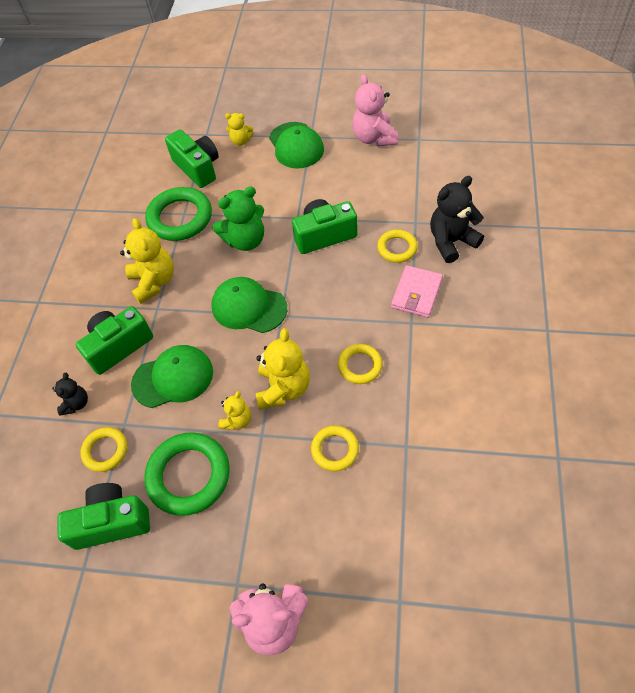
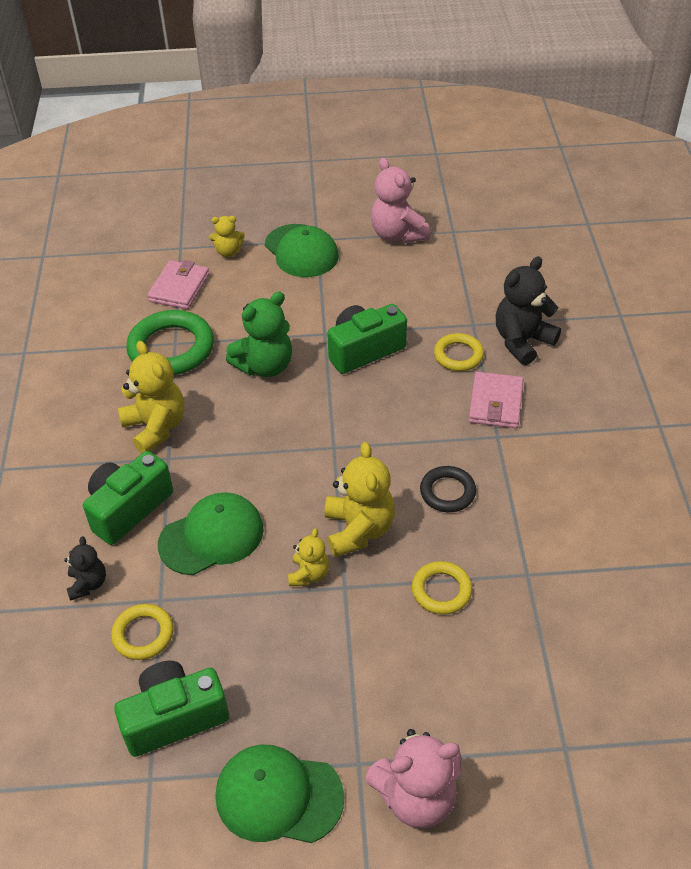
camera: 15 degrees left, 10 degrees down
green ring [144,432,230,516] -> none
green camera [165,129,219,188] -> pink wallet [147,260,210,309]
green cap [212,277,287,333] -> green cap moved to [215,744,344,843]
yellow ring [338,344,383,384] -> black ring [420,466,476,512]

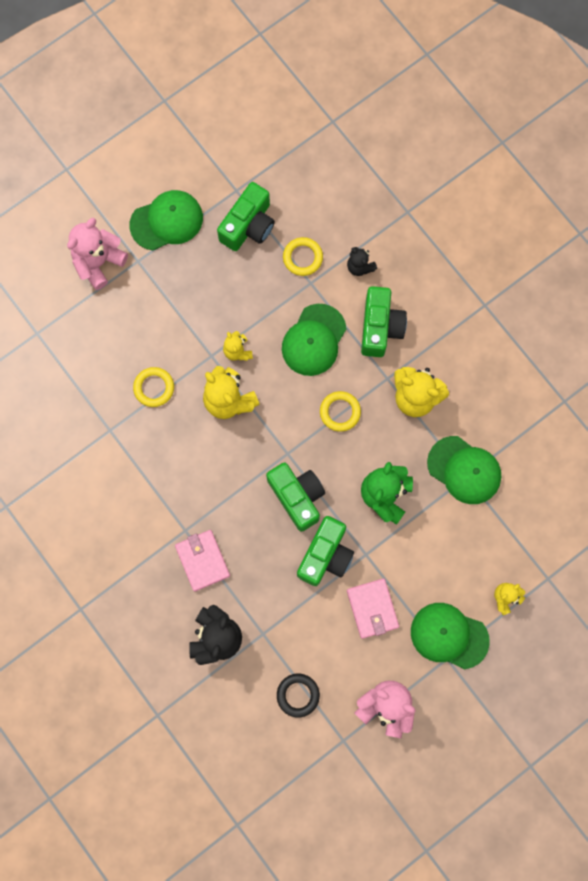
camera: 145 degrees right, 30 degrees up
green ring [126,310,214,375] -> green cap [427,436,501,504]
pink wallet [147,260,210,309] -> pink wallet moved to [347,578,399,639]
black ring [420,466,476,512] -> black ring moved to [277,674,320,717]
yellow ring [434,333,484,371] -> yellow ring moved to [320,391,361,432]
none -> green camera [266,463,325,532]

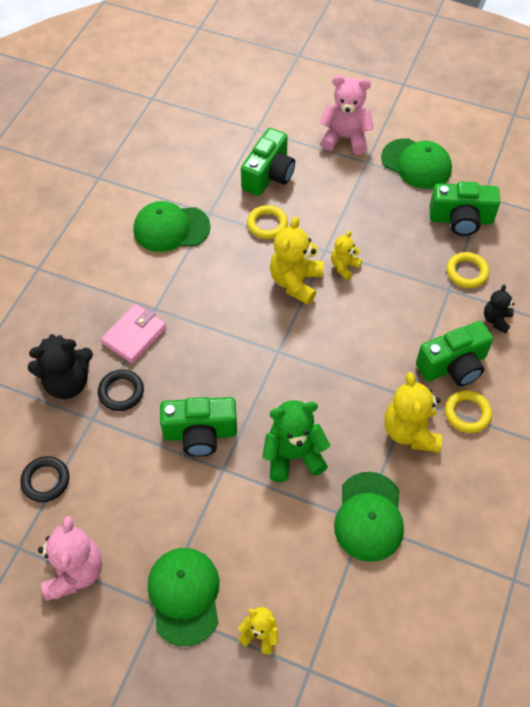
camera: 60 degrees right, 20 degrees down
green camera [266,463,325,532] -> green camera moved to [241,128,295,196]
green cap [282,304,346,376] -> green cap moved to [133,201,211,252]
yellow ring [320,391,361,432] -> yellow ring moved to [445,390,492,433]
pink wallet [347,578,399,639] -> none
none -> black ring [98,370,144,411]

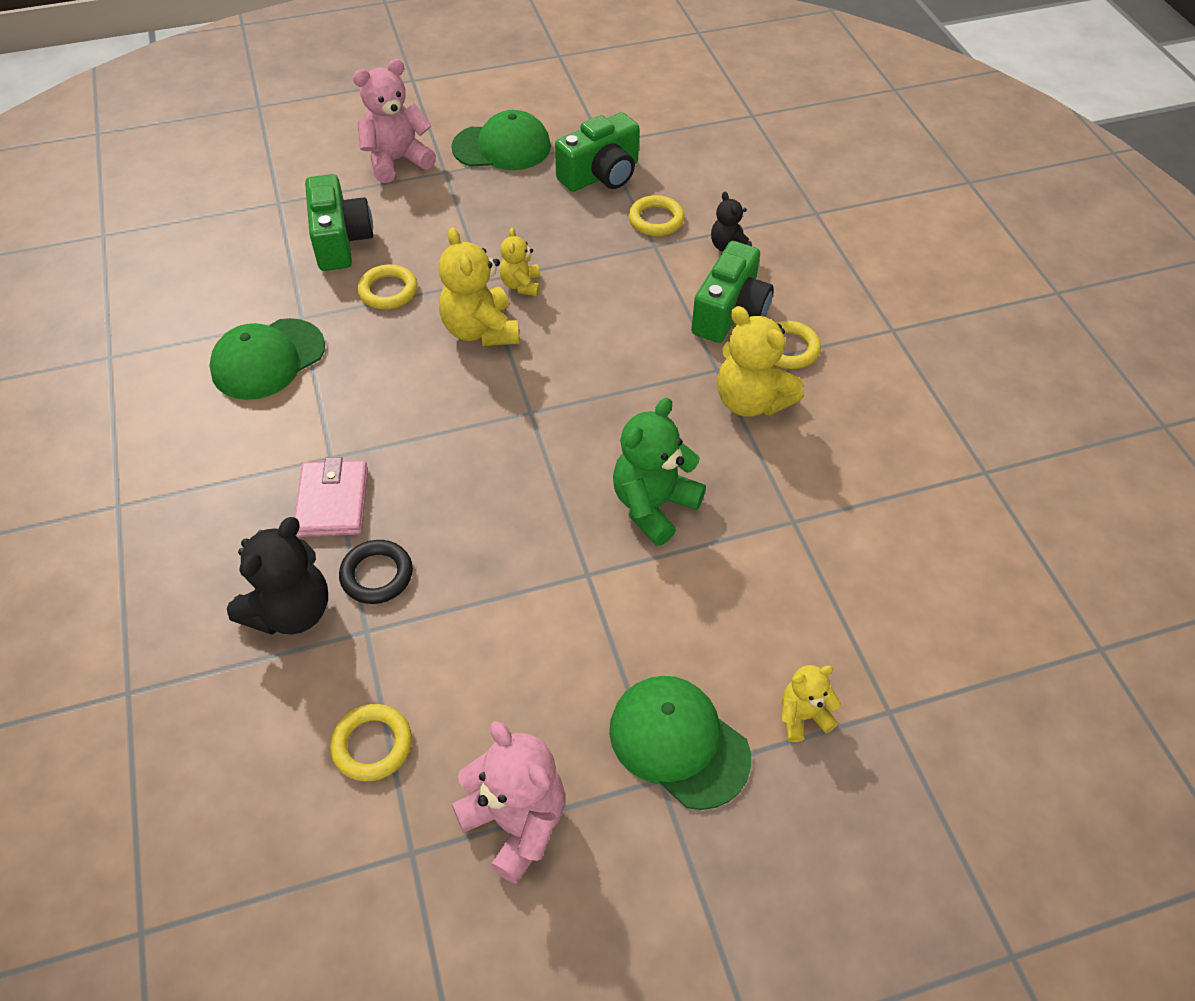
camera: 40 degrees left, 5 degrees down
black ring [20,456,69,502] -> yellow ring [330,704,412,782]
green camera [160,397,237,457] -> none
green cap [334,472,404,562] -> none

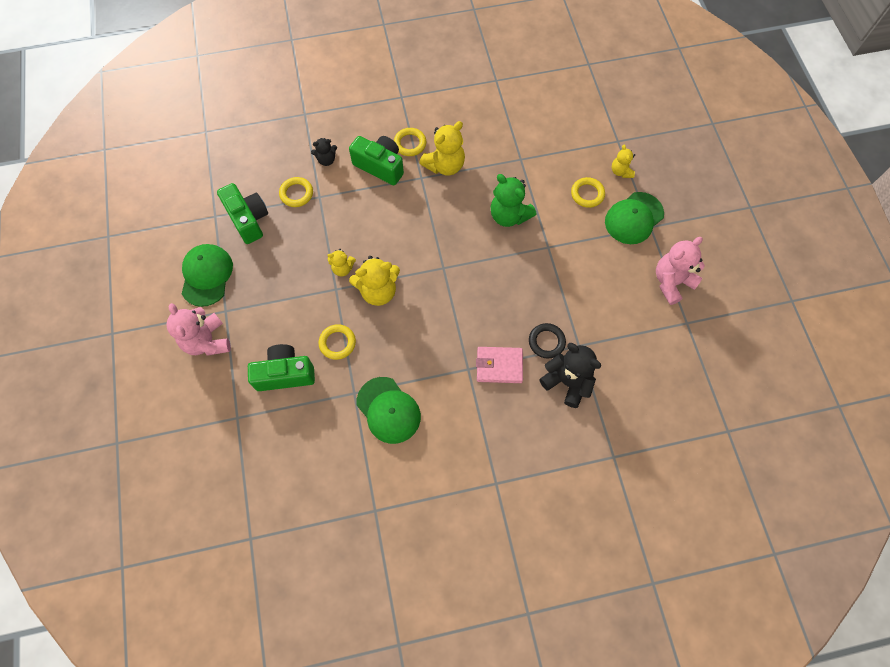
camera: 85 degrees left, 15 degrees up
yellow ring [330,704,412,782] -> yellow ring moved to [571,177,605,208]

